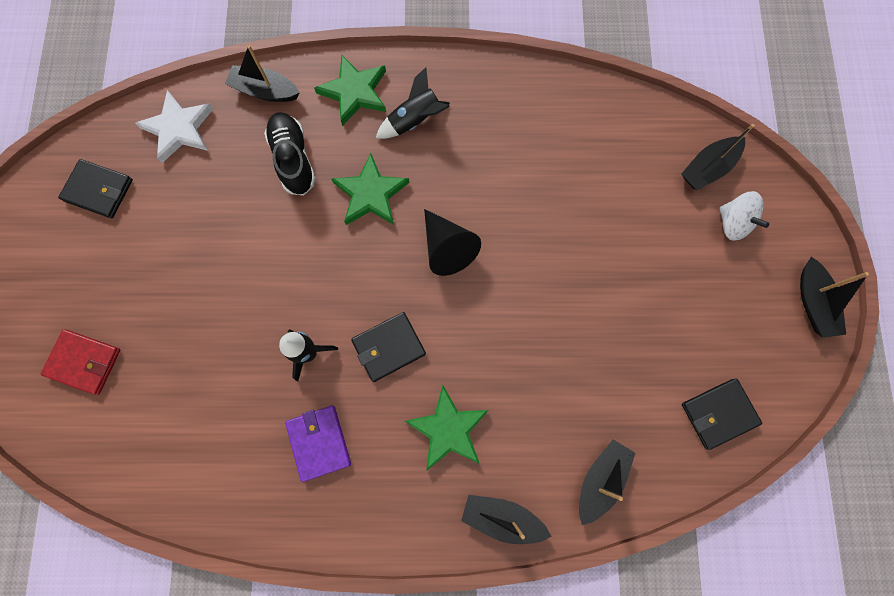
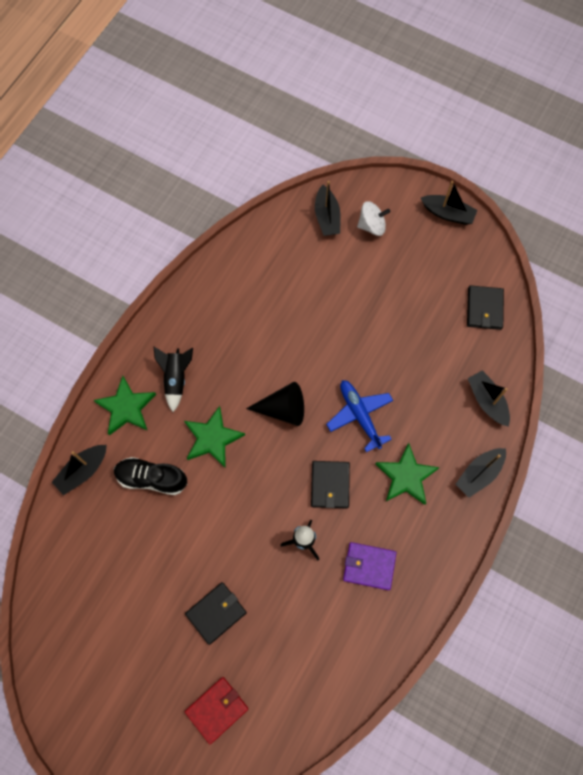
camera: 60 degrees left, 5 degrees down
black wallet [58,159,133,218] -> black wallet moved to [185,582,247,645]
white star [135,90,213,163] -> none
none -> blue plane [326,380,393,452]

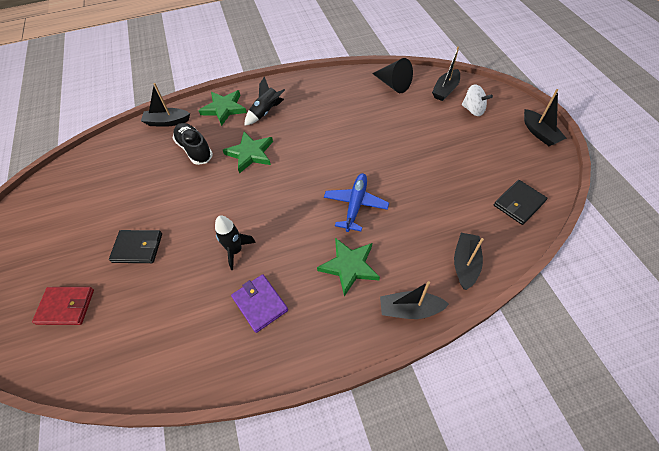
camera: 45 degrees right, 15 degrees down
black cone [246,382,304,426] -> black cone moved to [372,58,413,93]
black wallet [311,461,350,509] -> none

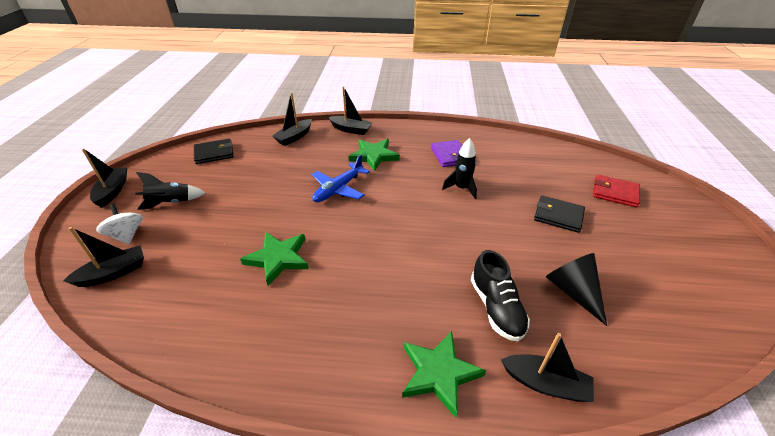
camera: 160 degrees left, 15 degrees down
green star [223,132,273,174] -> green star moved to [240,232,309,286]
black rocket [244,76,285,126] -> black rocket moved to [135,172,205,210]
black cone [372,58,413,93] -> black cone moved to [546,253,607,326]

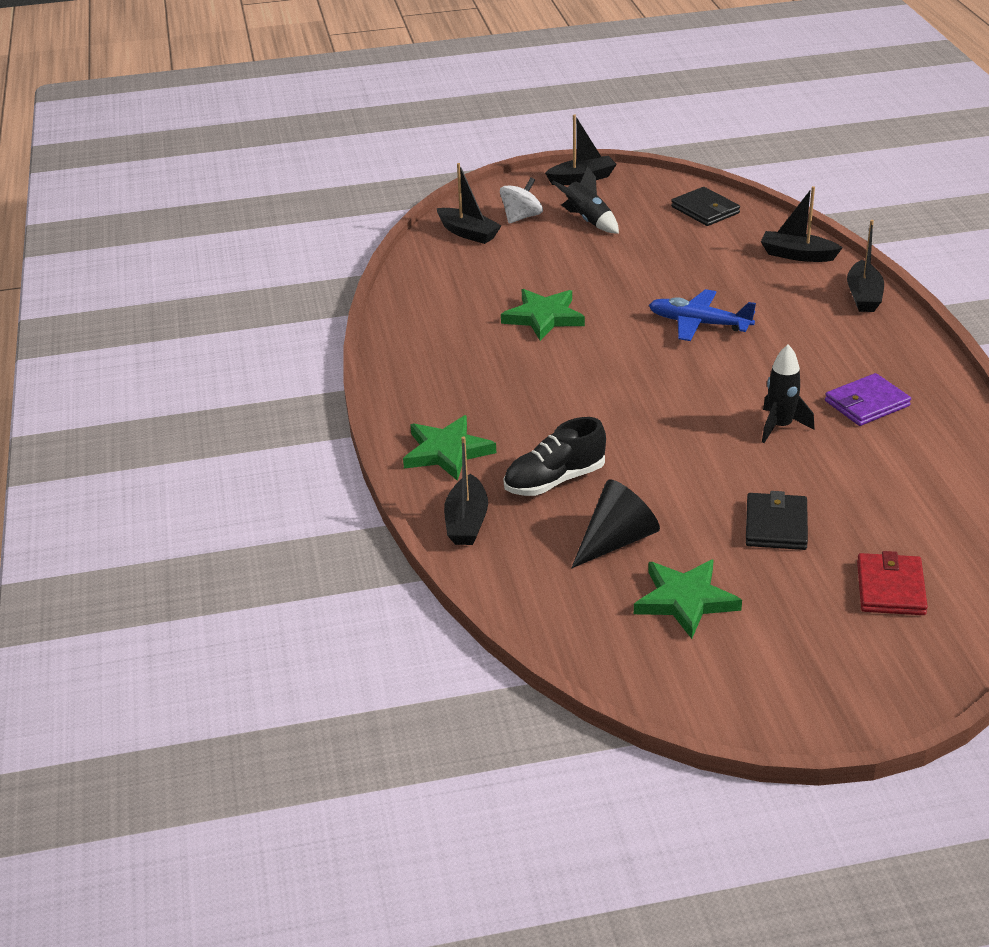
camera: 75 degrees right, 5 degrees down
green star [348,139,400,172] -> green star moved to [634,559,742,639]

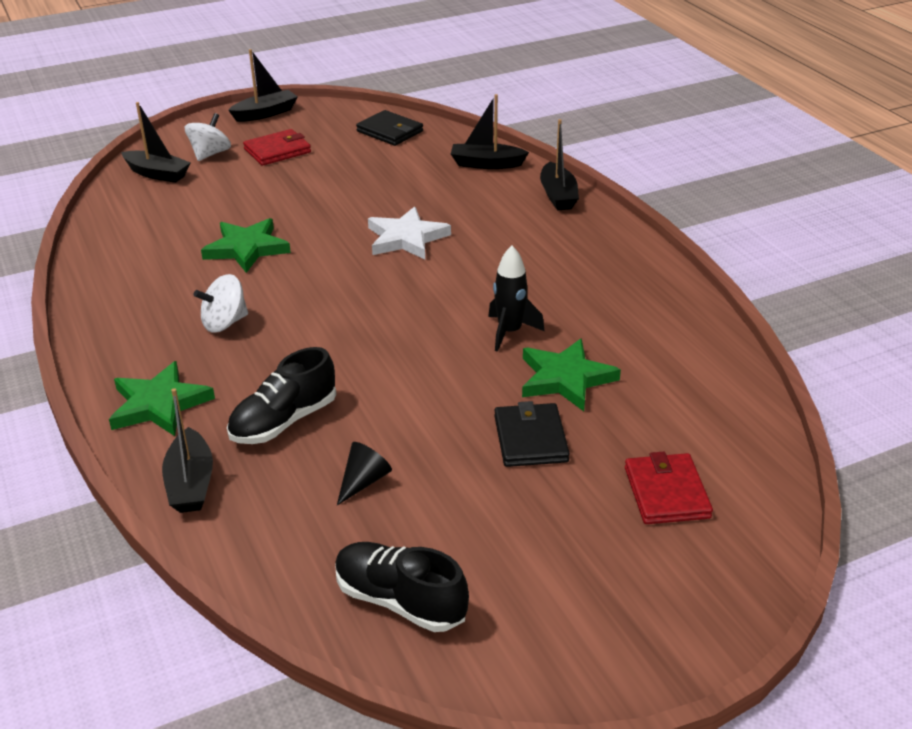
camera: 15 degrees left, 0 degrees up
black rocket [552,166,619,233] -> red wallet [243,129,311,166]
black cone [571,480,660,568] -> black cone [337,442,392,505], size x0.60
green star [634,559,742,639] -> green star moved to [522,339,621,411]
blue plane [649,289,756,341] -> white star [368,206,451,259]
purple wallet [825,373,911,426] -> none
none -> white spinning top [194,274,248,333]
none -> black shoe [335,542,469,632]

